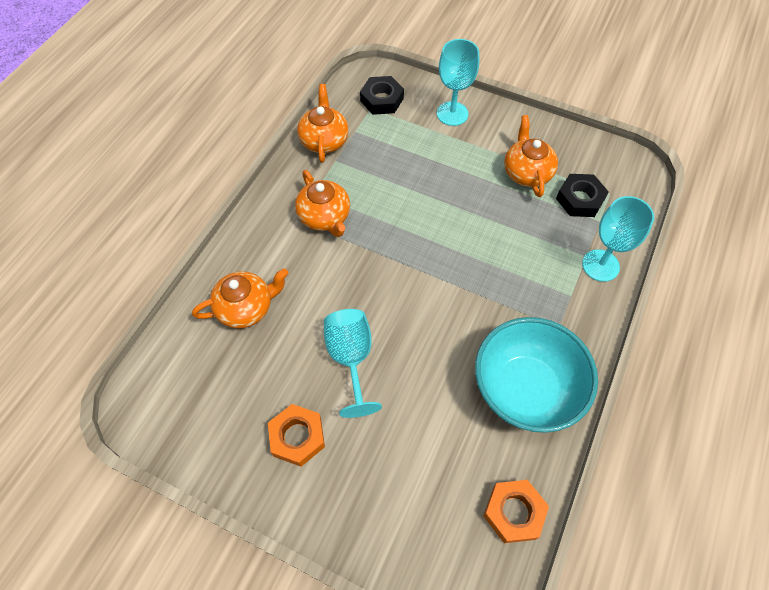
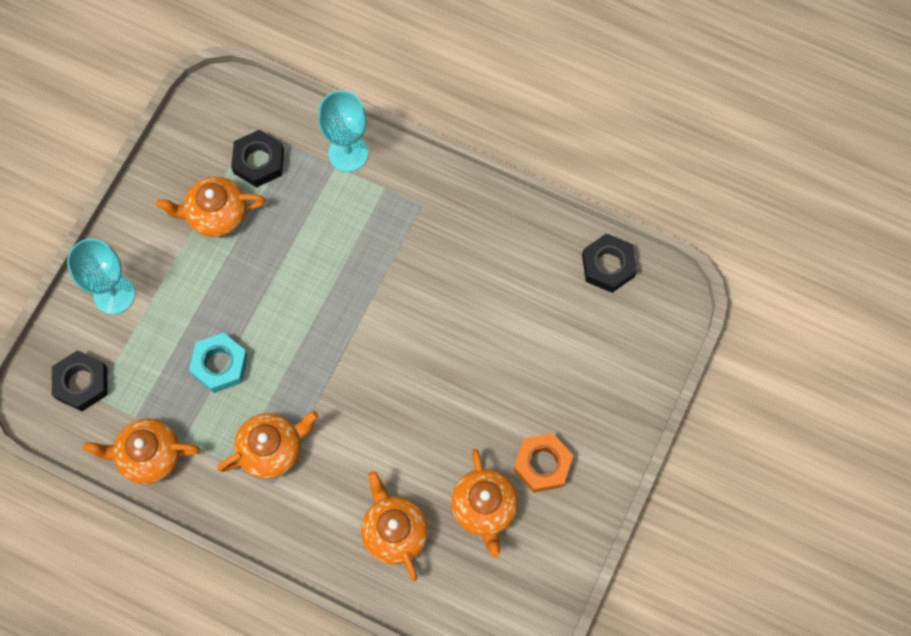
camera: 90 degrees left, 10 degrees up
turquoise goblet [324,309,382,418] -> none
turquoise bowl [475,317,598,433] -> none
orange nut [484,480,549,543] -> black nut [582,234,637,293]
none -> turquoise nut [189,333,248,393]
none -> orange teapot [451,449,518,558]

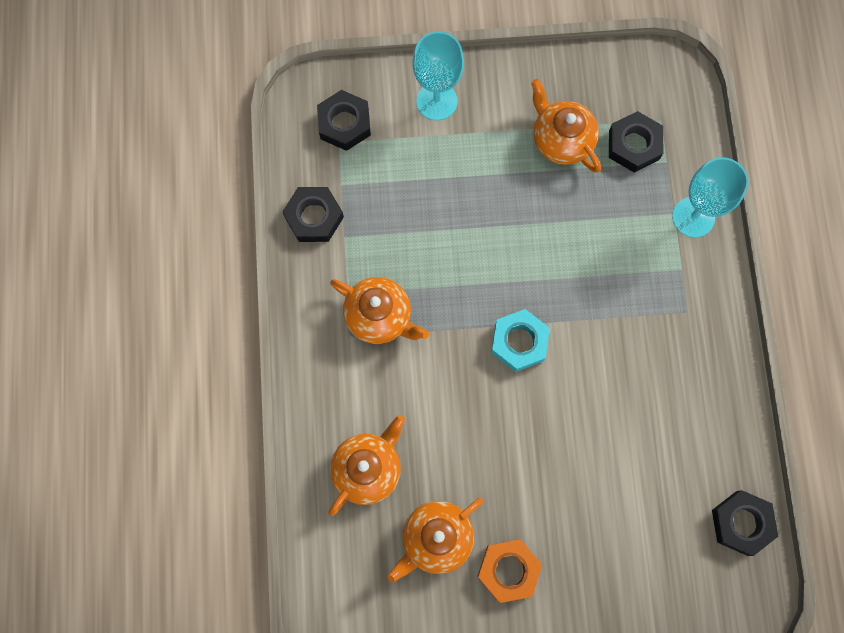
camera: 60 degrees right, 5 degrees up
orange teapot [82,418,200,484] -> black nut [282,187,344,242]
turquoise nut [189,333,248,393] -> turquoise nut moved to [491,309,550,372]

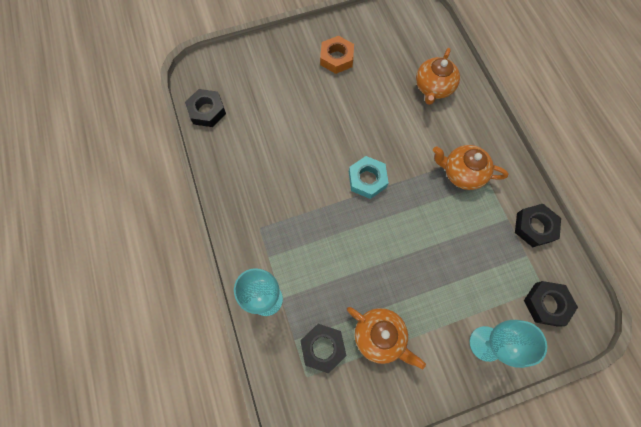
camera: 165 degrees right, 5 degrees down
orange teapot [387,498,483,582] -> none

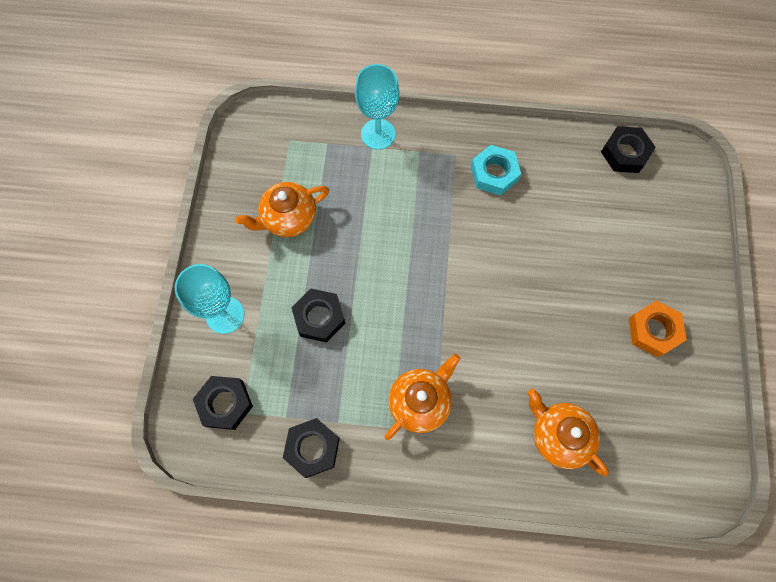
camera: 115 degrees right, 0 degrees up
black nut [300,324,347,374] -> black nut moved to [291,289,345,343]
turquoise nut [349,156,389,199] -> turquoise nut moved to [471,145,521,196]

